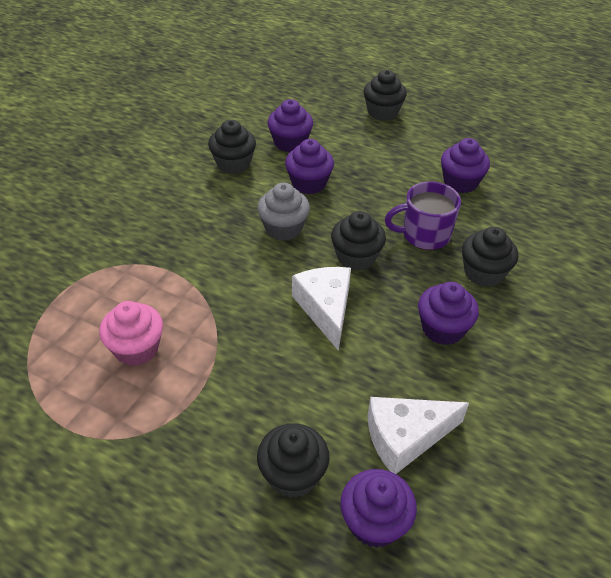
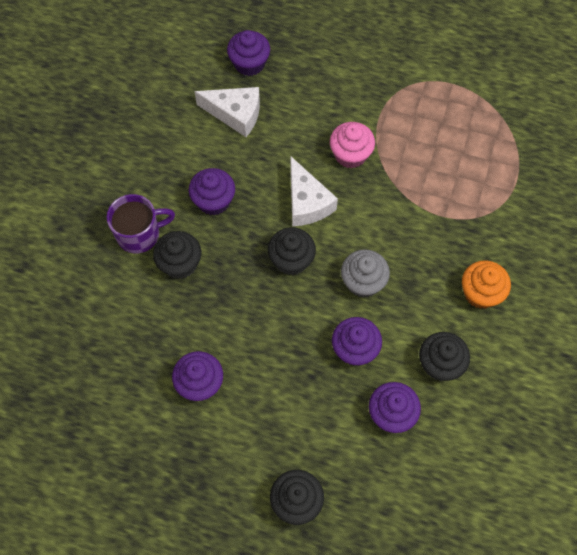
camera: 170 degrees right, 20 degrees up
pink cupcake [99,301,163,366] -> pink cupcake moved to [330,122,375,169]
black cupcake [257,423,330,498] -> none
white cheese [368,397,469,474] -> white cheese turned 45 degrees clockwise [195,87,260,137]
purple mug [385,181,461,250] -> purple mug moved to [107,194,175,253]
none -> orange cupcake [462,260,511,309]

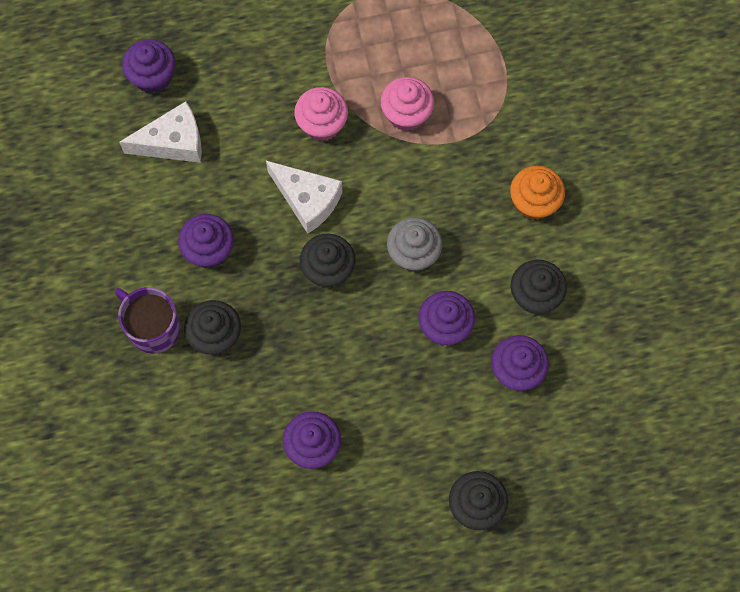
camera: 30 degrees left, 5 degrees up
purple mug [107,194,175,253] -> purple mug turned 90 degrees counterclockwise [115,287,180,354]
none -> pink cupcake [381,77,434,131]

